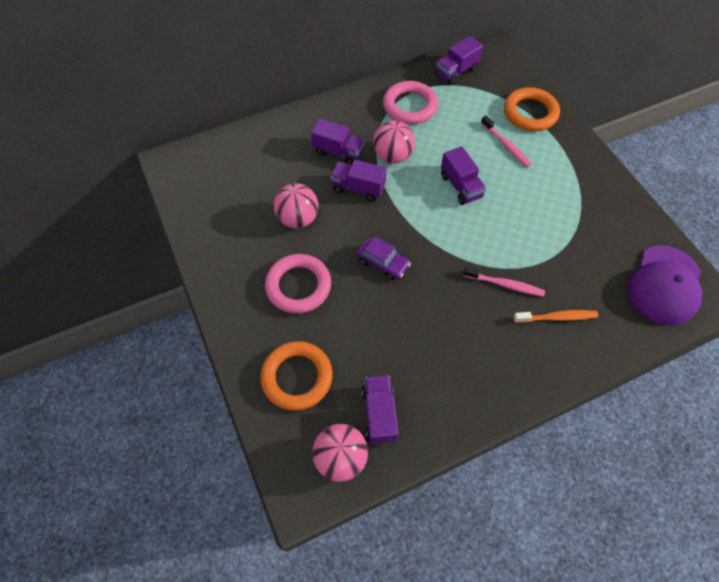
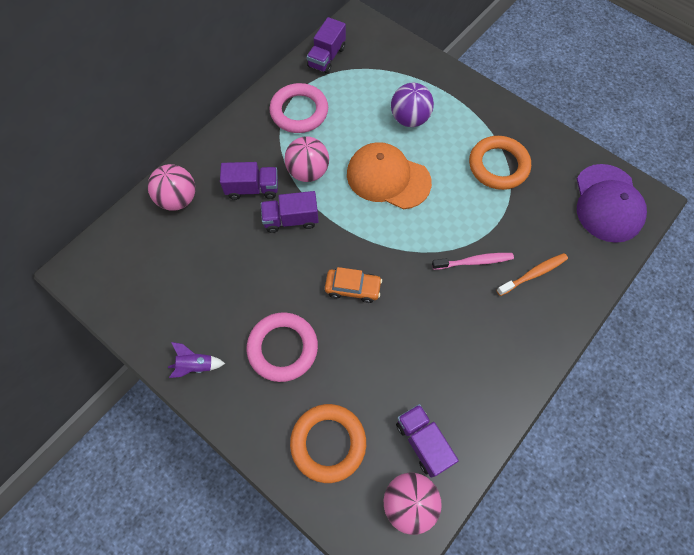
camera: 25 degrees left, 5 degrees up
pink ball [274,183,319,228] -> pink ball moved to [148,164,196,211]
purple car [357,236,411,281] -> orange car [325,267,382,303]
purple truck [441,146,486,205] -> orange cap [347,142,432,209]
pink toothbrush [481,115,532,167] -> purple ball [391,83,434,127]
orange ring [504,87,560,131] -> orange ring moved to [469,136,531,190]
none -> purple rocket [168,342,225,378]

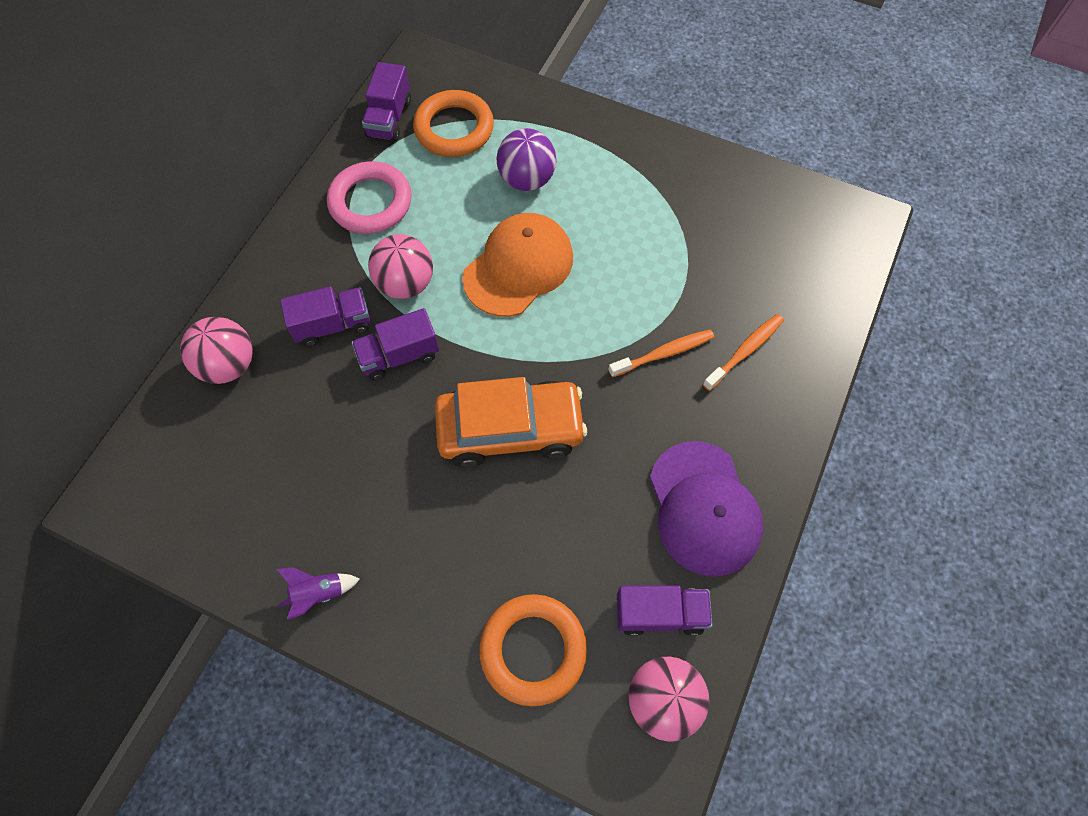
camera: 15 degrees left, 0 degrees up
pink ring [247,312,318,382] -> none
orange car [325,267,382,303] -> orange car [435,377,587,467], size x1.86
orange cap [347,142,432,209] -> orange cap turned 120 degrees clockwise [462,213,573,317]
purple truck [396,404,459,478] -> purple truck turned 135 degrees clockwise [617,585,712,636]
pink toothbrush [432,253,514,270] -> orange toothbrush [608,329,714,377]
orange ring [469,136,531,190] -> orange ring moved to [413,90,494,157]
purple cap [577,164,647,243] -> purple cap moved to [650,441,763,577]

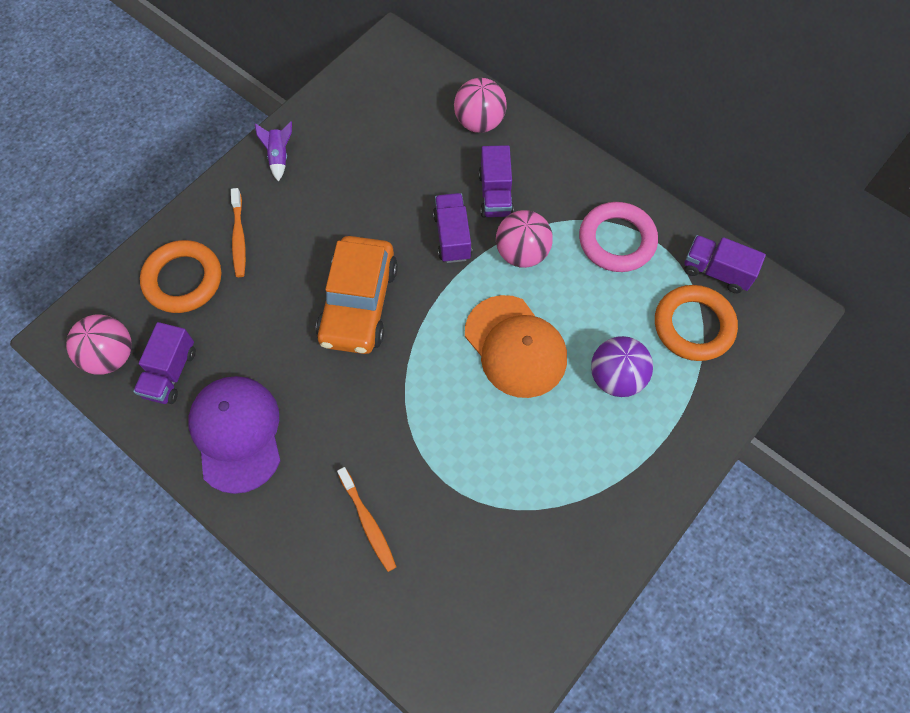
camera: 105 degrees right, 0 degrees up
orange toothbrush [608,329,714,377] -> orange toothbrush moved to [231,188,246,277]
purple cap [650,441,763,577] -> purple cap turned 75 degrees clockwise [188,376,281,494]

